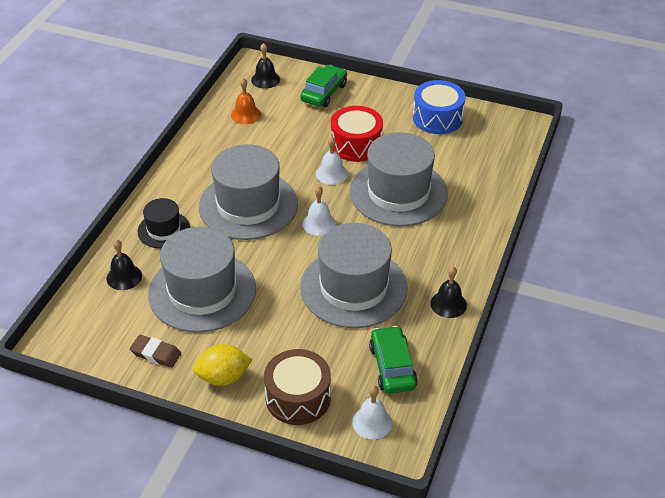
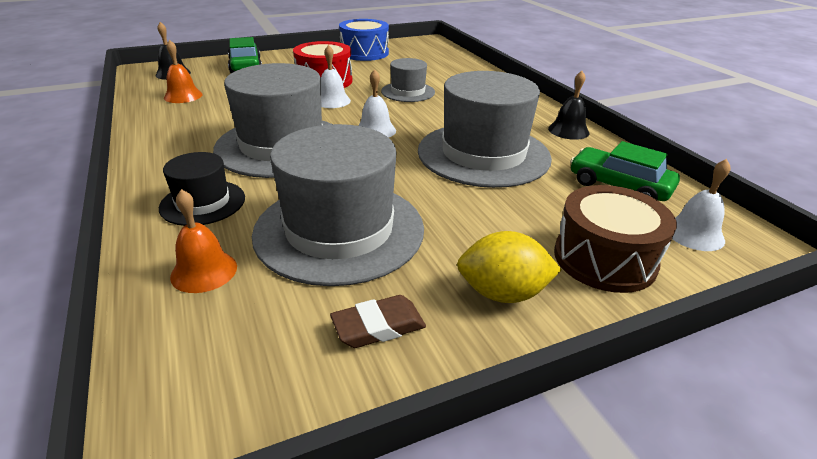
camera: 45 degrees left, 10 degrees down
black bell [106,239,142,290] -> orange bell [170,189,237,293]
yellow lemon [193,344,253,386] -> yellow lemon turned 60 degrees clockwise [457,231,562,303]
grey hat [350,132,448,227] -> grey hat [381,58,435,102], size x0.52

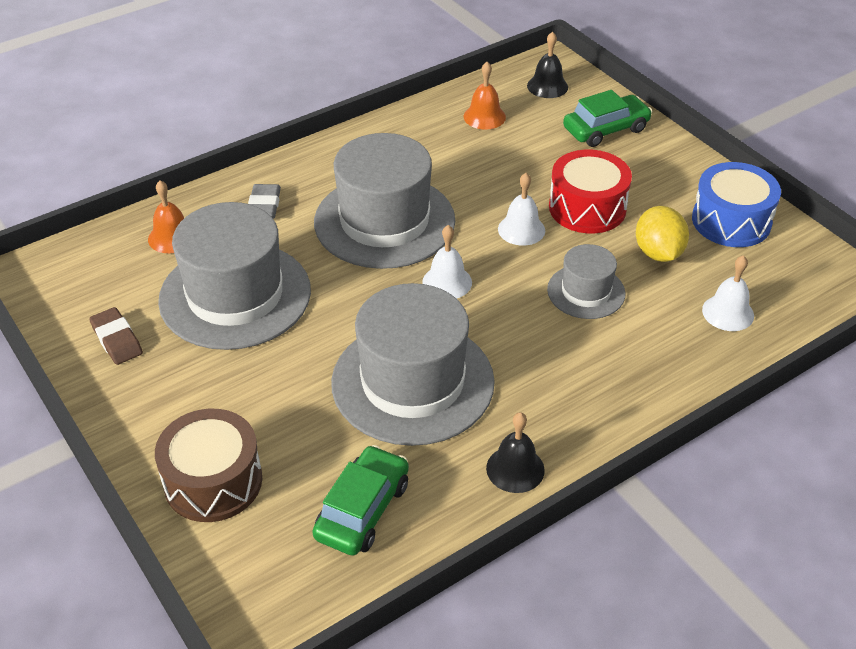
camera: 80 degrees right, 10 degrees up
black hat [159,152,245,226] -> grey eraser [248,184,281,219]
yellow lemon [457,231,562,303] -> yellow lemon moved to [636,206,689,262]
white bell [672,159,731,251] -> white bell moved to [702,255,754,331]

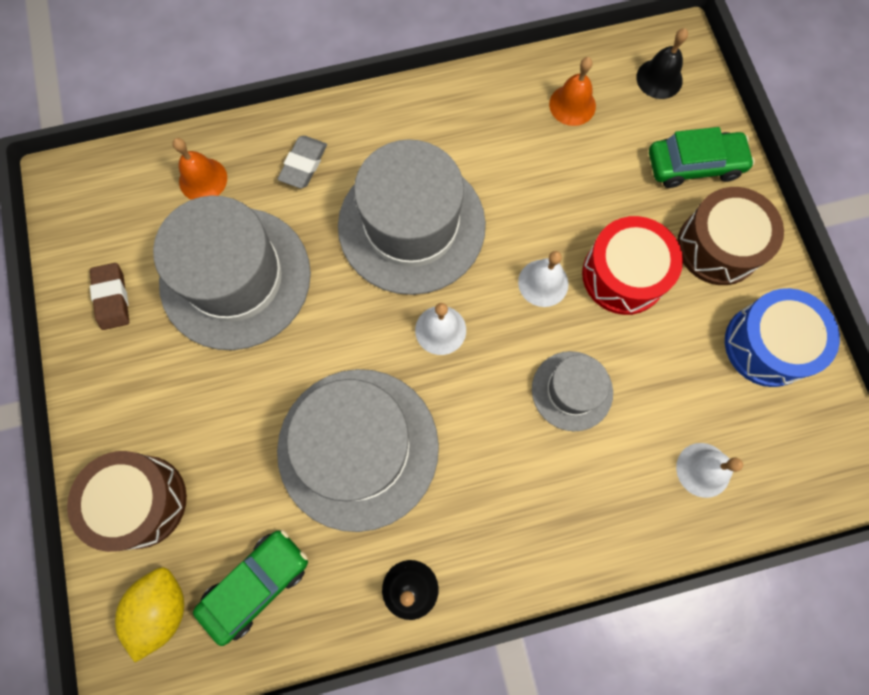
camera: 20 degrees right, 30 degrees up
yellow lemon [636,206,689,262] -> yellow lemon moved to [115,567,184,663]
none -> brown drum [678,187,784,285]

